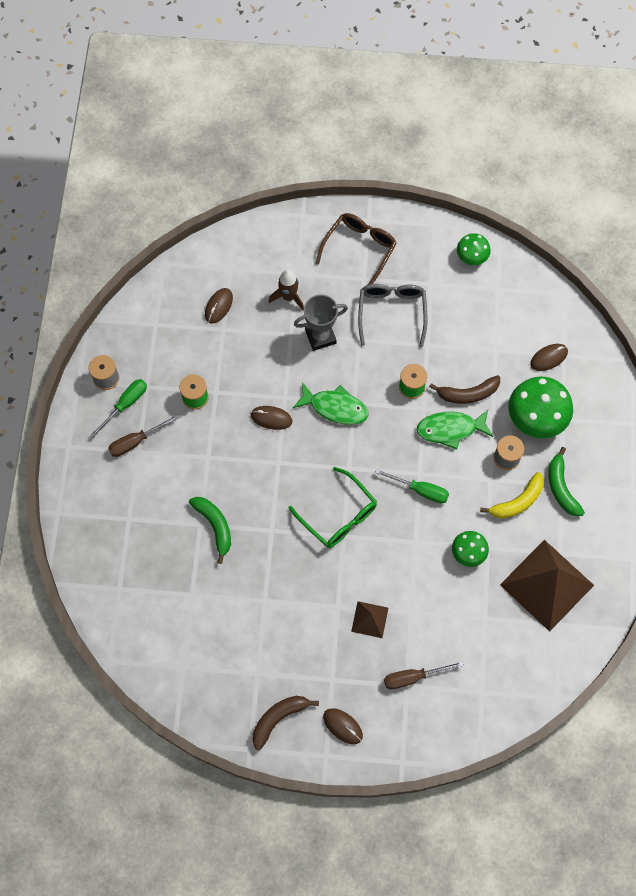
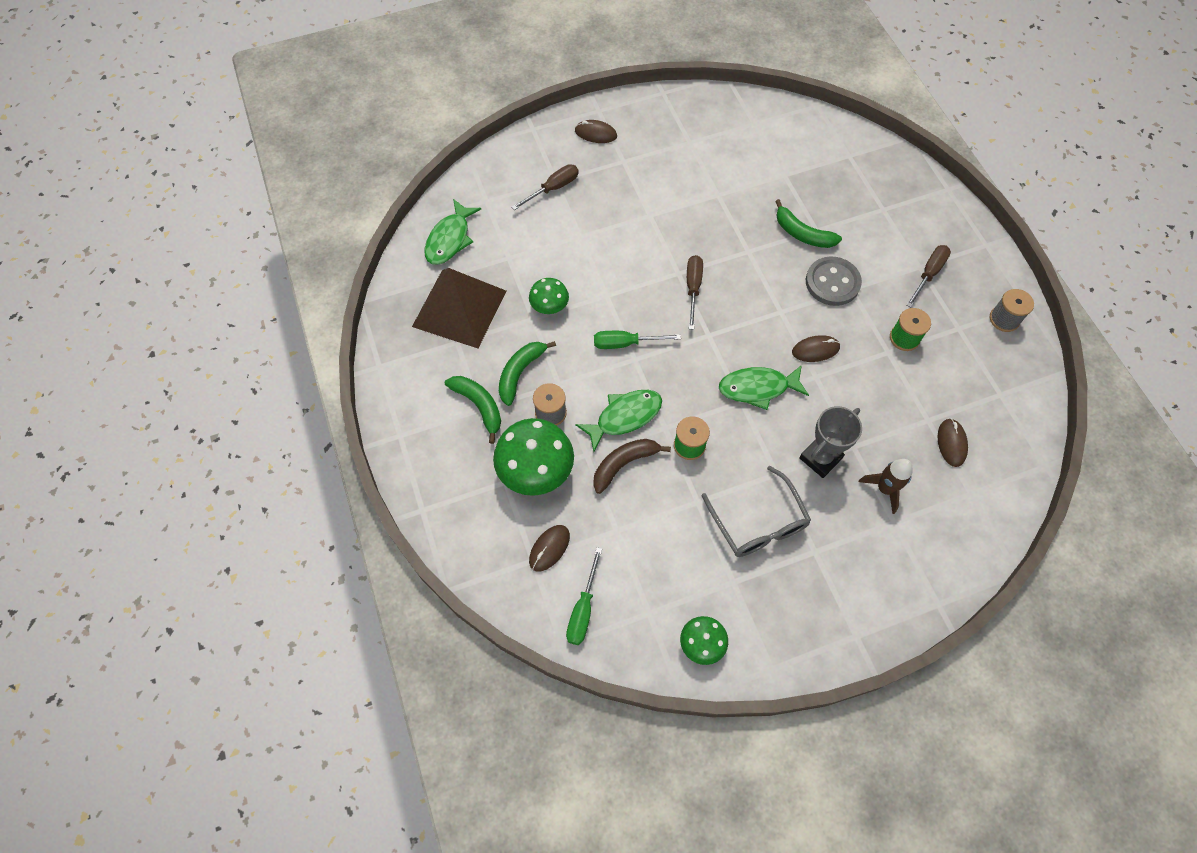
camera: 155 degrees right, 5 degrees down
green screwdriver [91,379,147,437] -> green screwdriver moved to [566,548,602,645]
brown banana [253,696,319,750] -> none
green glasses [288,467,377,548] -> brown screwdriver [687,255,703,330]
brown glasses [315,213,397,285] -> none
brown pyramid [351,601,388,638] -> none
yellow banana [480,472,544,519] -> green banana [499,341,556,406]
none -> green fish [424,199,481,265]
none -> grey button [806,256,862,306]

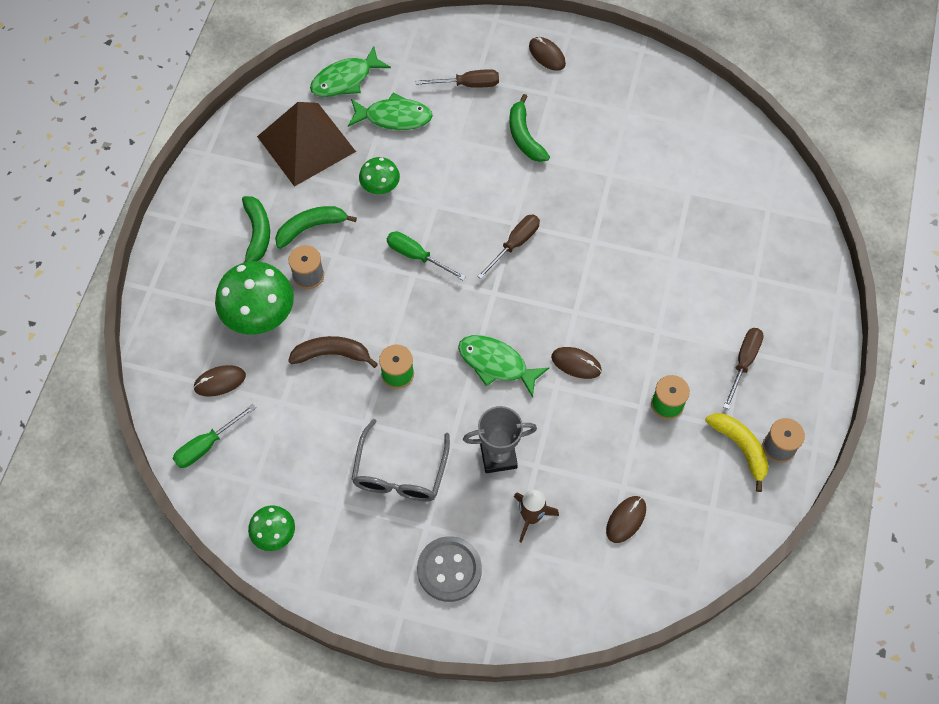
camera: 35 degrees right, 0 degrees up
green fish [575,390,662,451] -> green fish moved to [348,92,433,130]
green banana [775,199,842,248] -> green banana moved to [509,94,550,162]
grey button [806,256,862,306] -> grey button moved to [417,536,482,602]
brown screwdriver [906,245,951,308] -> brown screwdriver turned 45 degrees counterclockwise [724,328,764,409]
none -> yellow banana [705,413,768,492]

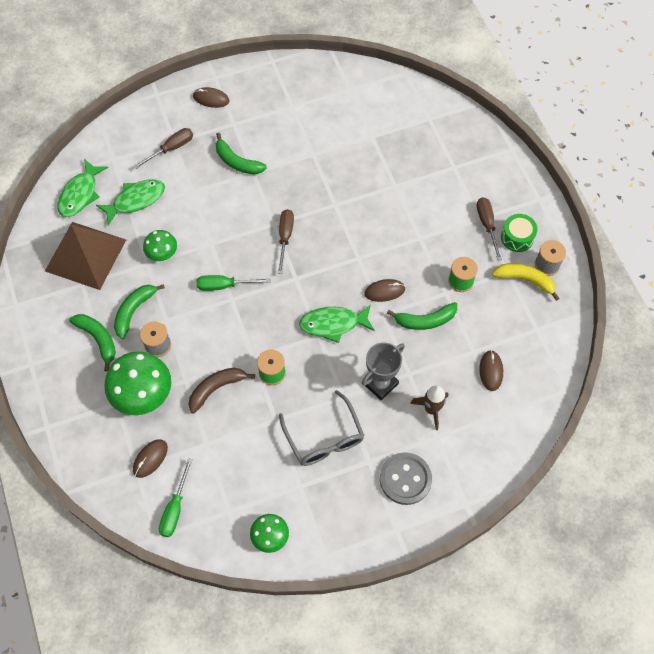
camera: 35 degrees left, 0 degrees up
none -> green banana [387,302,457,330]
none -> green drum [501,214,538,252]

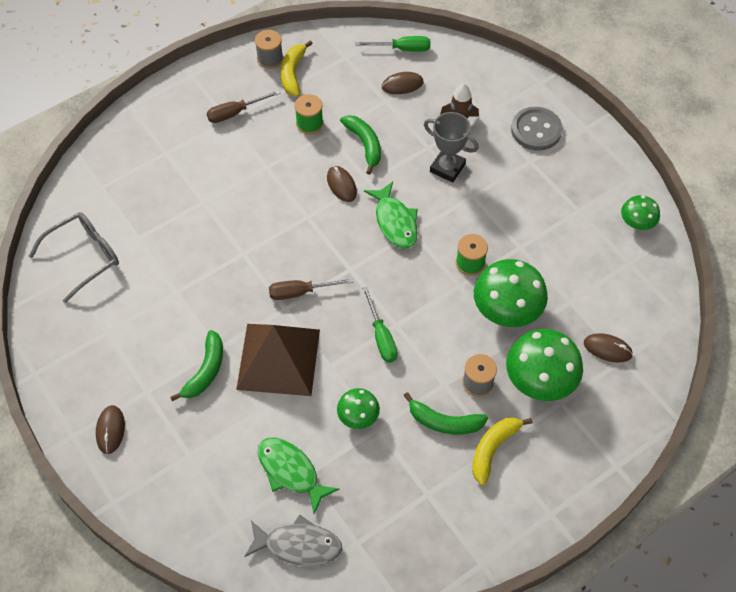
camera: 105 degrees left, 5 degrees down
brown pyramid [45,222,126,290] -> brown pyramid moved to [236,324,320,396]
green fish [58,159,108,217] -> grey fish [244,514,342,566]
green banana [69,314,116,372] -> yellow banana [472,417,533,485]
brown screwdriver [134,128,193,169] -> none
green screwdriver [159,458,193,537] -> green screwdriver moved to [356,36,430,52]
brown banana [189,368,255,414] -> green mushroom [474,259,548,327]
grey glasses [279,390,365,466] -> grey glasses moved to [29,212,119,303]
green drum [501,214,538,252] -> none

